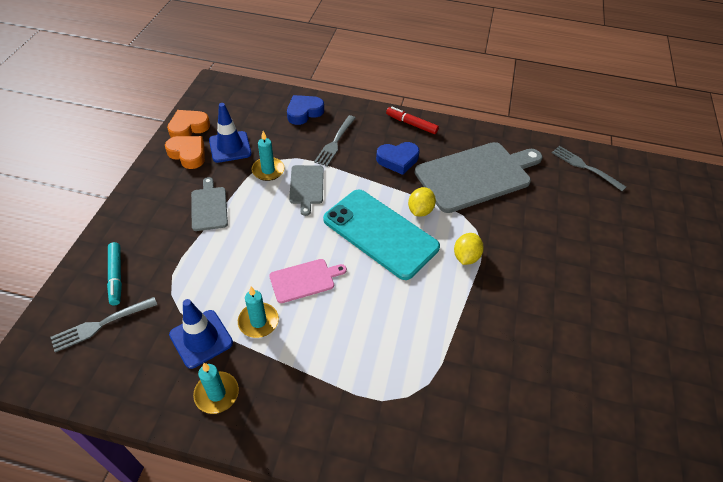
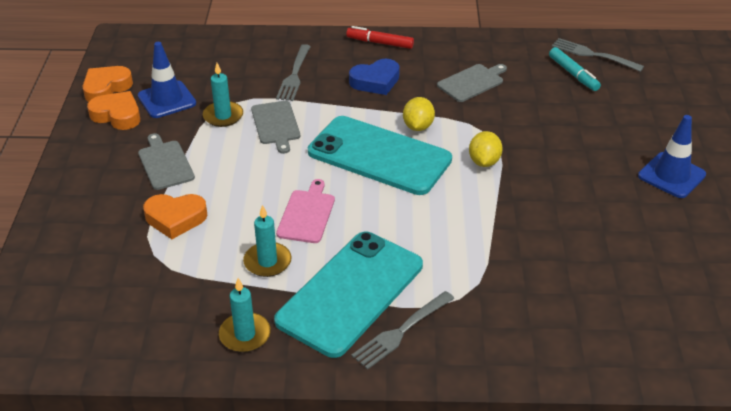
camera: 10 degrees left, 10 degrees down
grey fork [50,297,157,352] -> grey fork moved to [351,291,455,370]
turquoise marker [107,242,122,305] -> turquoise marker moved to [549,47,601,91]
blue traffic cone [169,299,233,369] -> blue traffic cone moved to [638,115,706,198]
pink cutting board [269,259,347,303] -> pink cutting board turned 45 degrees counterclockwise [276,179,335,243]
blue heart [287,95,324,125] -> none
grey cutting board [415,142,542,213] -> grey cutting board [437,64,507,102], size x0.48
none -> orange heart [143,194,208,239]
none -> turquoise phone [274,232,423,358]

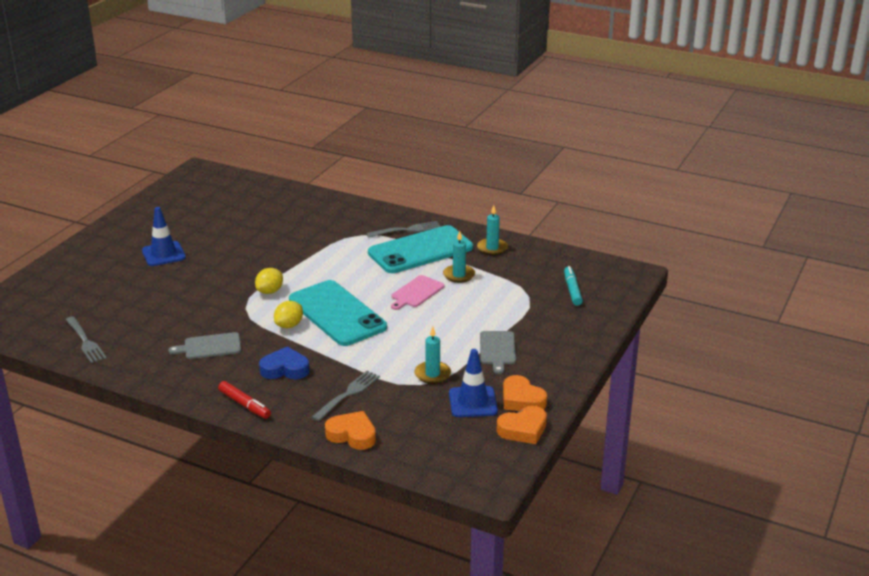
camera: 155 degrees left, 10 degrees down
orange heart [143,194,208,239] -> orange heart moved to [325,411,376,450]
grey cutting board [251,101,300,154] -> none
turquoise marker [549,47,601,91] -> turquoise marker moved to [564,266,583,306]

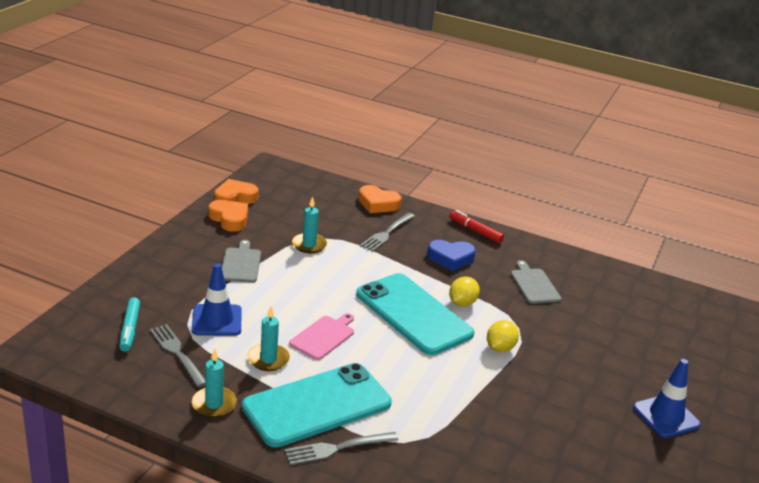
camera: 175 degrees right, 0 degrees up
grey fork [66,316,107,363] -> grey fork moved to [150,324,205,387]
grey cutting board [168,332,241,359] -> grey cutting board turned 90 degrees counterclockwise [511,260,561,304]
blue traffic cone [449,349,498,417] -> blue traffic cone moved to [192,263,242,336]

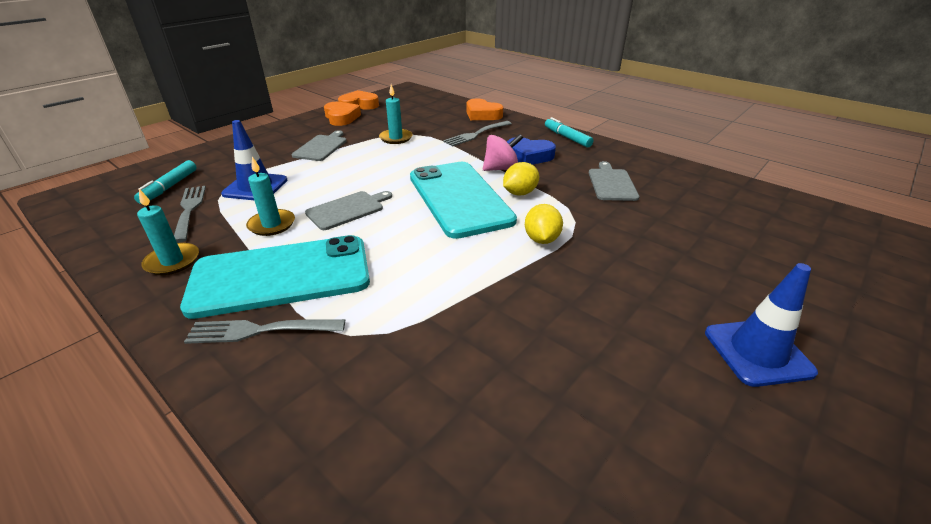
camera: 20 degrees right, 5 degrees up
pink cutting board [289,313,354,360] -> grey cutting board [305,191,392,230]
red marker [450,210,504,243] -> turquoise marker [545,117,593,147]
yellow lemon [487,320,519,352] -> yellow lemon turned 45 degrees counterclockwise [525,204,563,244]
none -> pink spinning top [483,134,523,171]

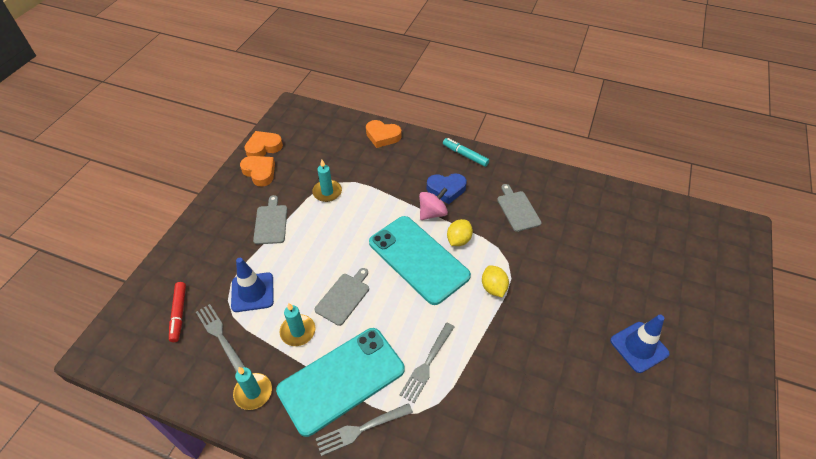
camera: 20 degrees left, 15 degrees up
turquoise marker [134,160,197,204] -> red marker [169,282,186,342]
grey fork [443,121,512,146] -> grey fork moved to [399,323,454,403]

